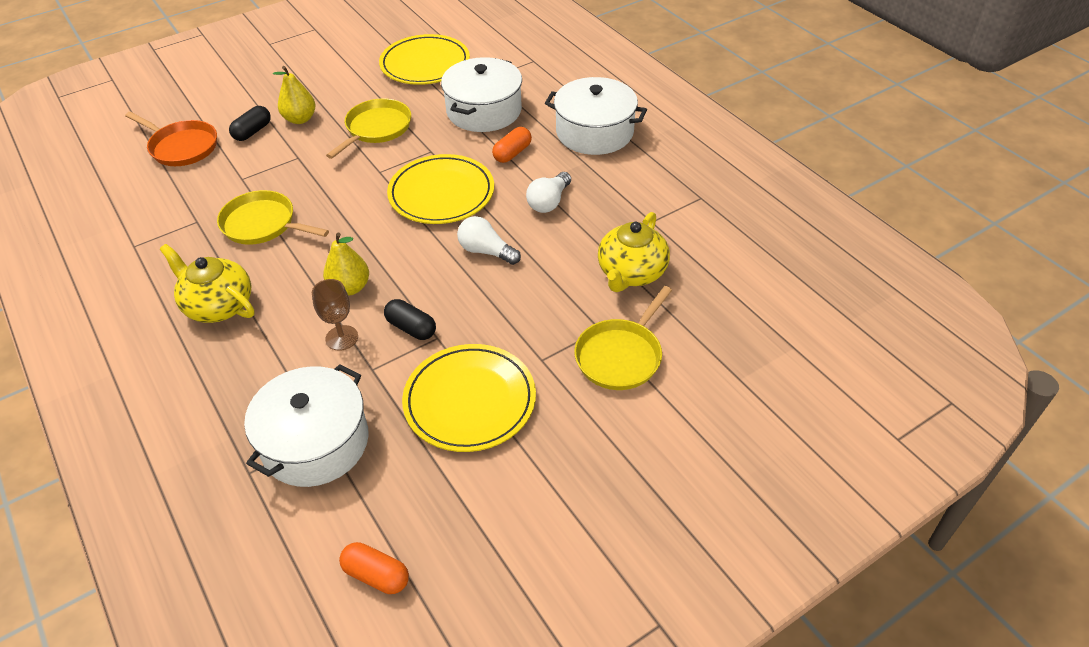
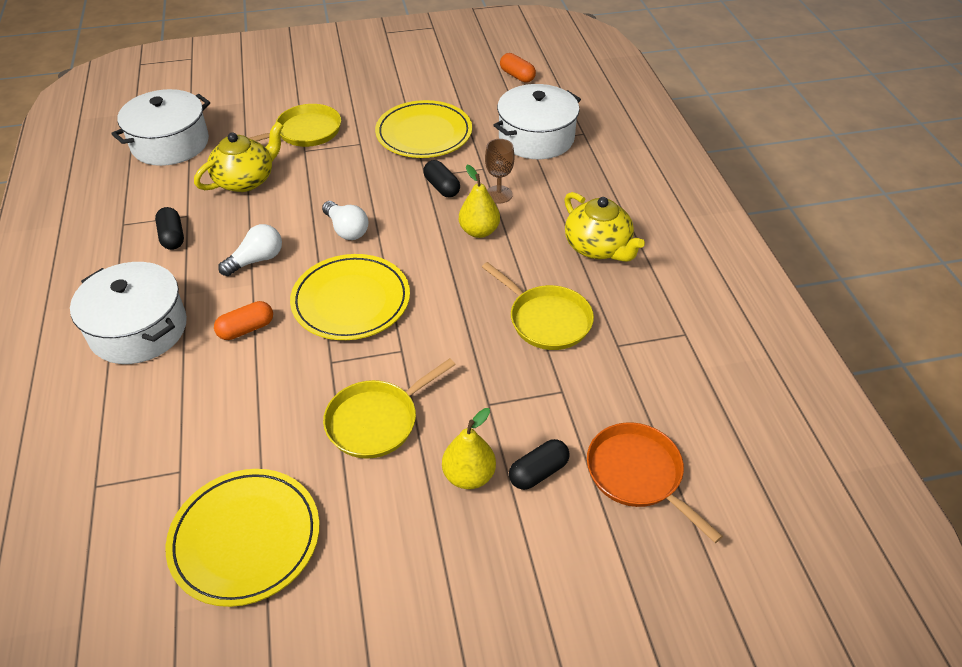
camera: 160 degrees left, 0 degrees up
white pot [441,57,522,132] -> white pot moved to [112,89,210,166]
none -> black capsule [155,207,184,250]

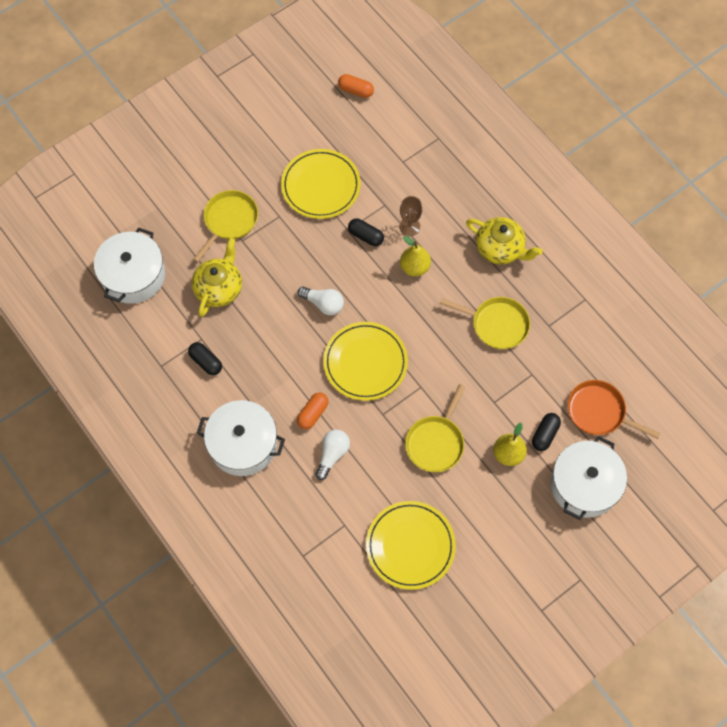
camera: 25 degrees left, 20 degrees up
white light bulb [218,224,282,276] -> white light bulb moved to [315,430,350,480]
white pot [493,84,581,159] -> white pot moved to [551,436,627,520]

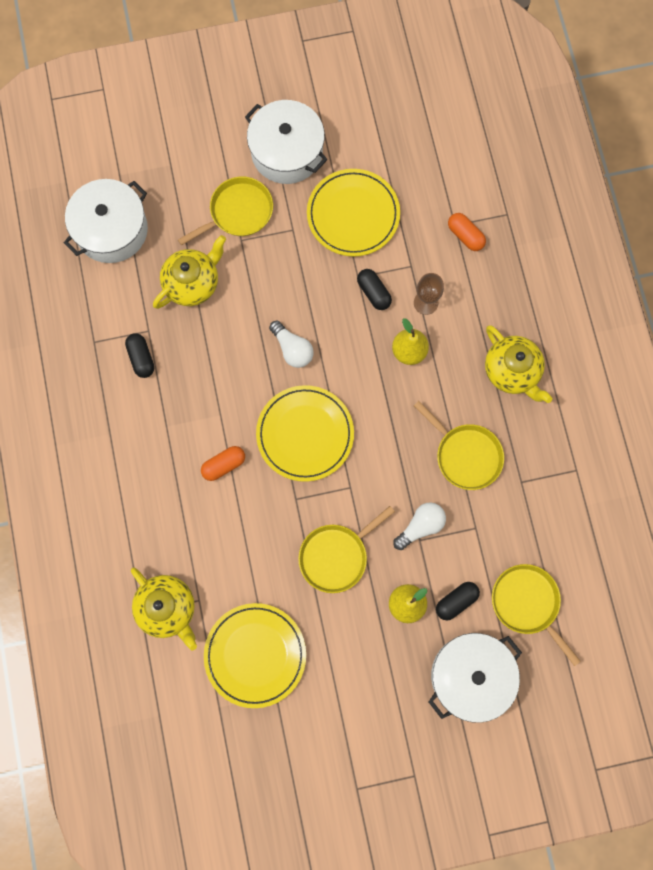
camera: 25 degrees right, 10 degrees up
white pot [197,400,285,476] -> white pot moved to [245,100,328,184]
white light bulb [315,430,350,480] -> white light bulb moved to [393,502,446,550]
orange capsule [338,74,374,98] -> orange capsule moved to [448,213,486,251]
orange pan [568,380,661,439] -> yellow pan [492,564,581,666]
none -> yellow teapot [131,567,197,650]

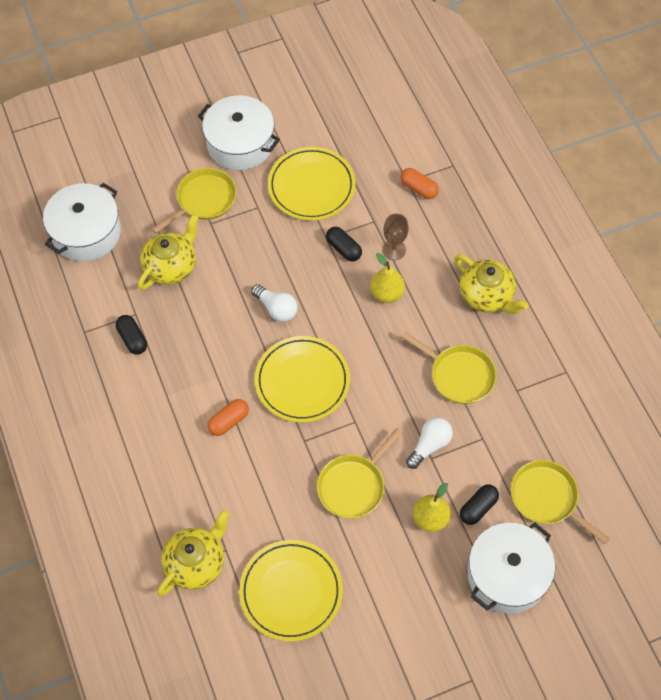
camera: 10 degrees left, 15 degrees down
yellow teapot [131,567,197,650] -> yellow teapot turned 90 degrees counterclockwise [157,510,229,596]

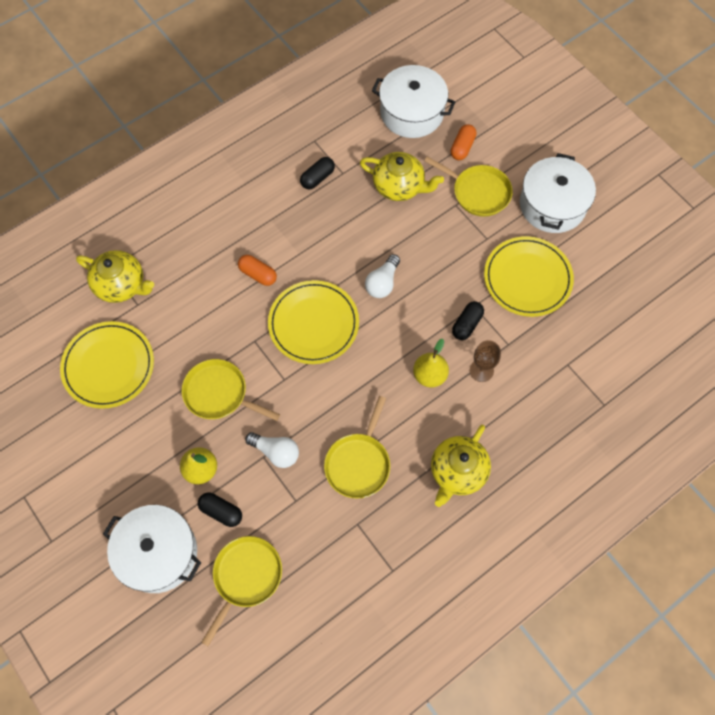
camera: 75 degrees right, 5 degrees up
orange capsule [400,168,439,199] -> orange capsule moved to [451,124,476,160]

